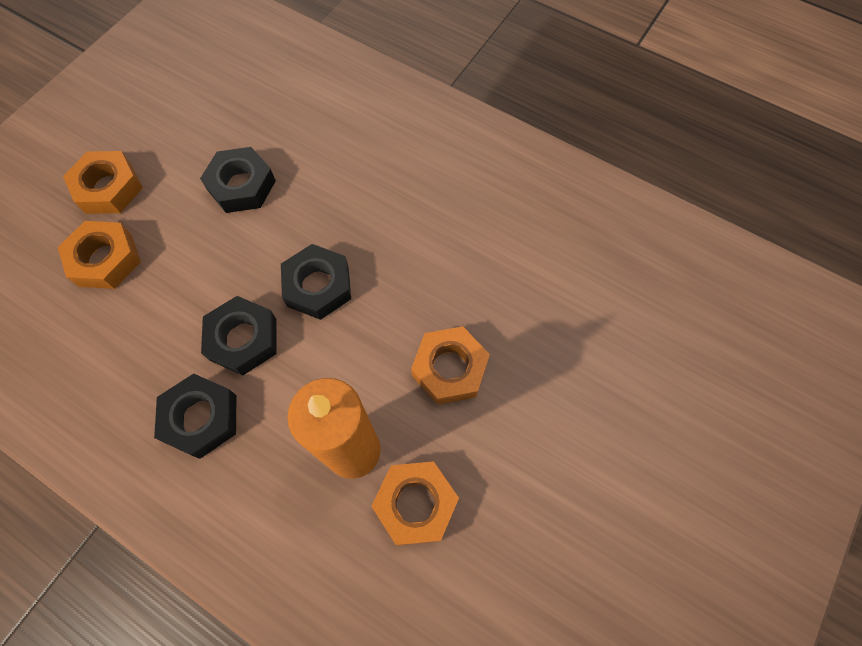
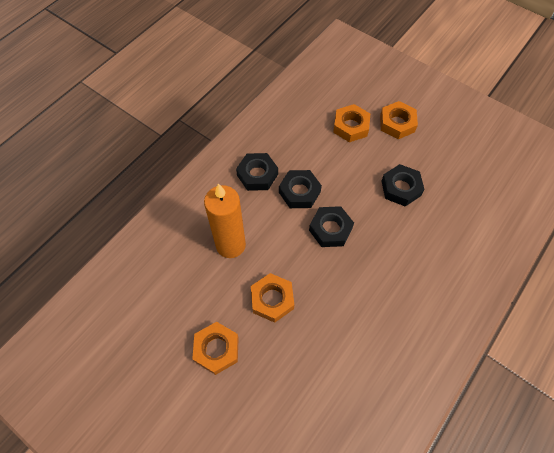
camera: 95 degrees right, 5 degrees down
orange nut [371,461,459,545] -> orange nut moved to [192,322,239,375]

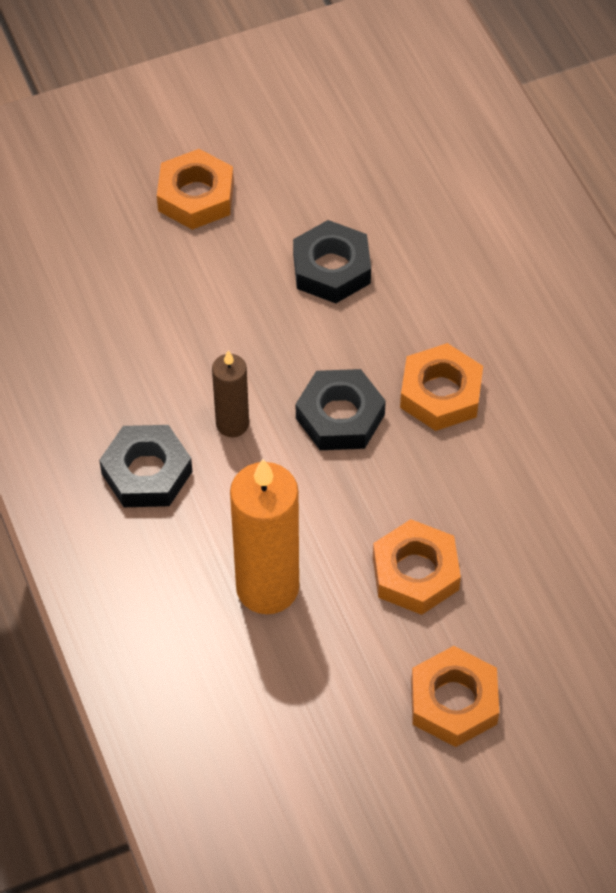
camera: 60 degrees left, 5 degrees down
black nut [279,170,322,208] -> brown candle [212,350,249,437]
orange nut [333,104,370,142] -> orange nut moved to [400,343,483,431]

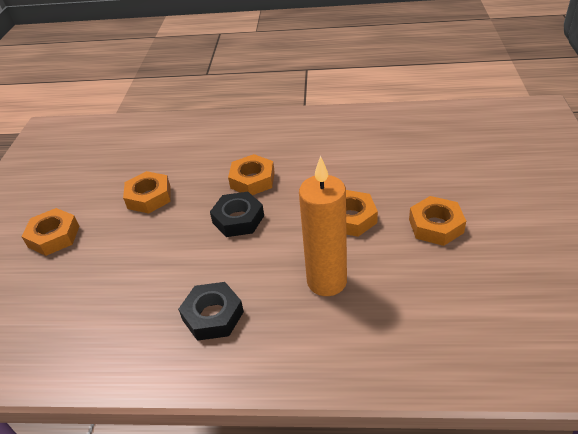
camera: 60 degrees left, 15 degrees down
brown candle [212,350,249,437] -> none
black nut [293,220,371,303] -> orange nut [123,171,171,214]

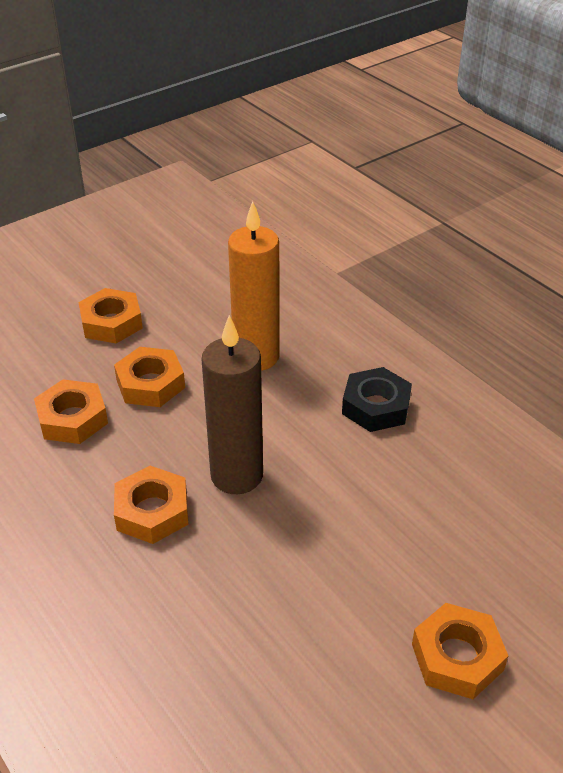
camera: 135 degrees left, 0 degrees up
orange nut [123,171,171,214] -> orange nut moved to [34,379,108,444]
black nut [210,192,264,237] -> brown candle [201,315,263,494]

